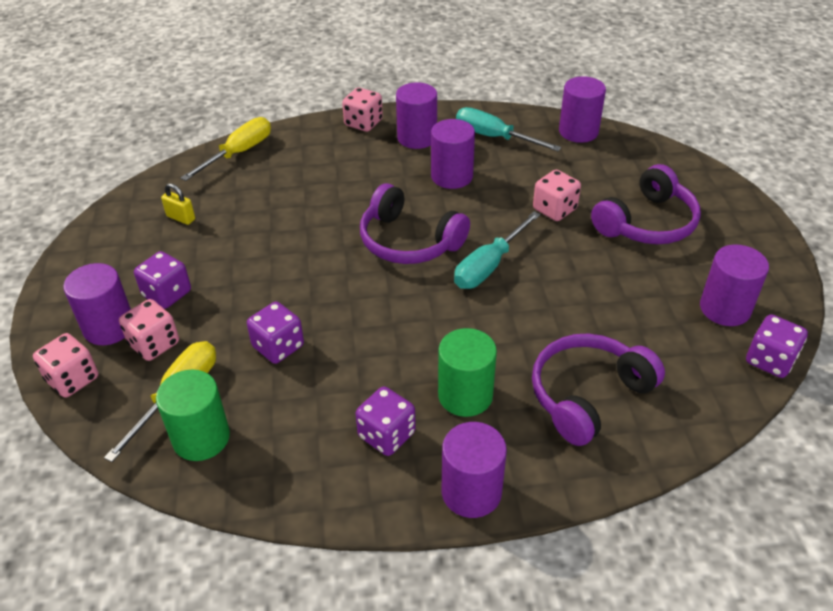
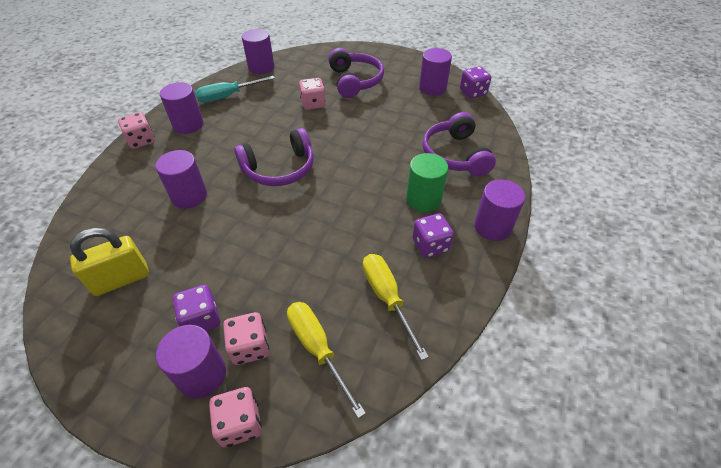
camera: 60 degrees left, 5 degrees up
green cylinder [156,370,230,461] -> none
yellow padlock [161,183,195,225] -> yellow padlock [70,228,149,296], size x1.92
yellow screwdriver [181,117,271,181] -> yellow screwdriver moved to [363,254,429,360]
purple dice [247,302,304,364] -> none
purple cylinder [431,119,475,189] -> purple cylinder moved to [156,150,207,209]
turquoise screwdriver [454,211,541,289] -> none

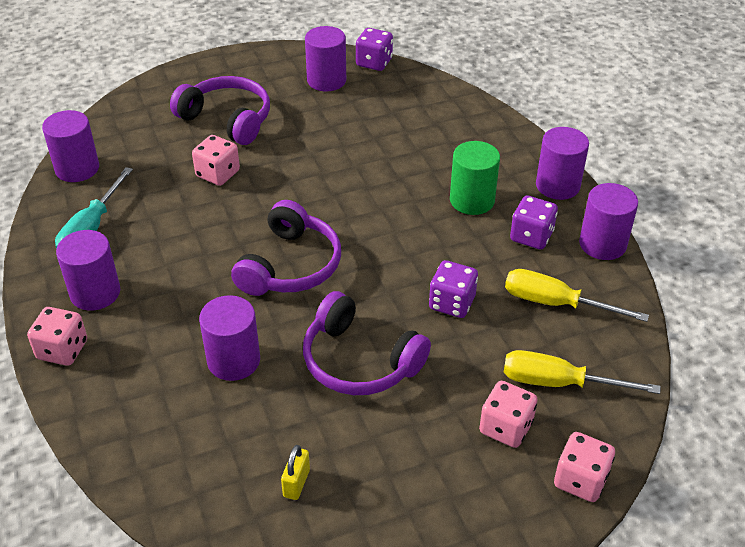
camera: 45 degrees left, 5 degrees down
yellow padlock [70,228,149,296] -> yellow padlock [281,445,310,500], size x0.52
purple cylinder [156,325,226,399] -> purple cylinder moved to [579,183,638,260]
purple dice [173,285,220,331] -> purple dice moved to [429,260,478,318]
purple headphones [423,112,496,176] -> purple headphones moved to [303,291,431,395]

